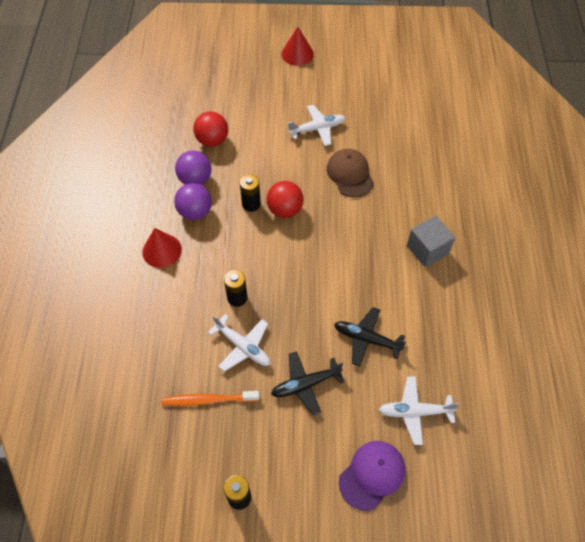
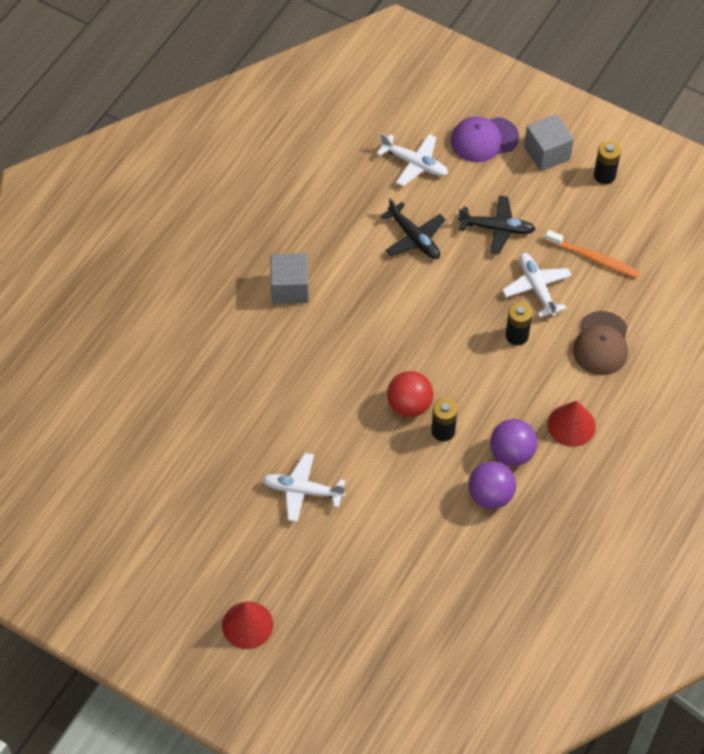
camera: 150 degrees left, 0 degrees up
red ball [193,111,228,147] -> none
brown cap [327,149,374,198] -> brown cap moved to [573,311,628,375]
none -> grey cube [524,114,574,171]

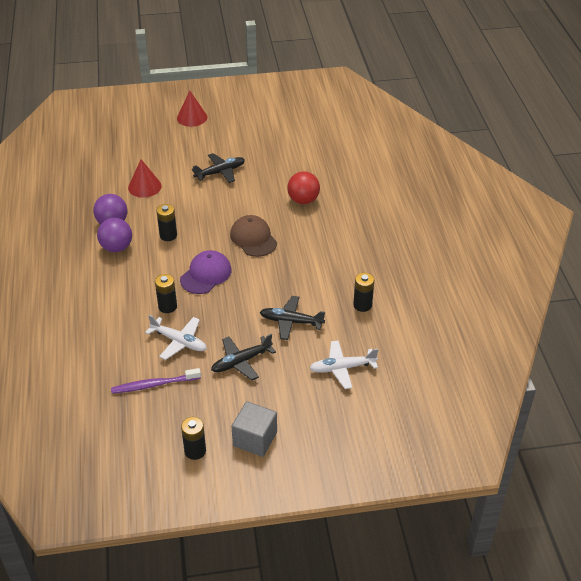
camera: 140 degrees right, 15 degrees down
white plane [262,453,345,522] -> black plane [192,153,245,183]
grey cube [270,253,309,304] -> none
red ball [387,371,434,417] -> red ball moved to [287,171,320,204]
purple cap [451,116,519,162] -> purple cap moved to [180,250,232,294]
orange toothbrush [545,230,640,278] -> purple toothbrush [111,368,201,394]
red cone [547,401,596,447] -> red cone moved to [128,159,162,198]
brown cap [573,311,628,375] -> brown cap moved to [230,215,277,257]
none -> black battery [353,273,374,312]

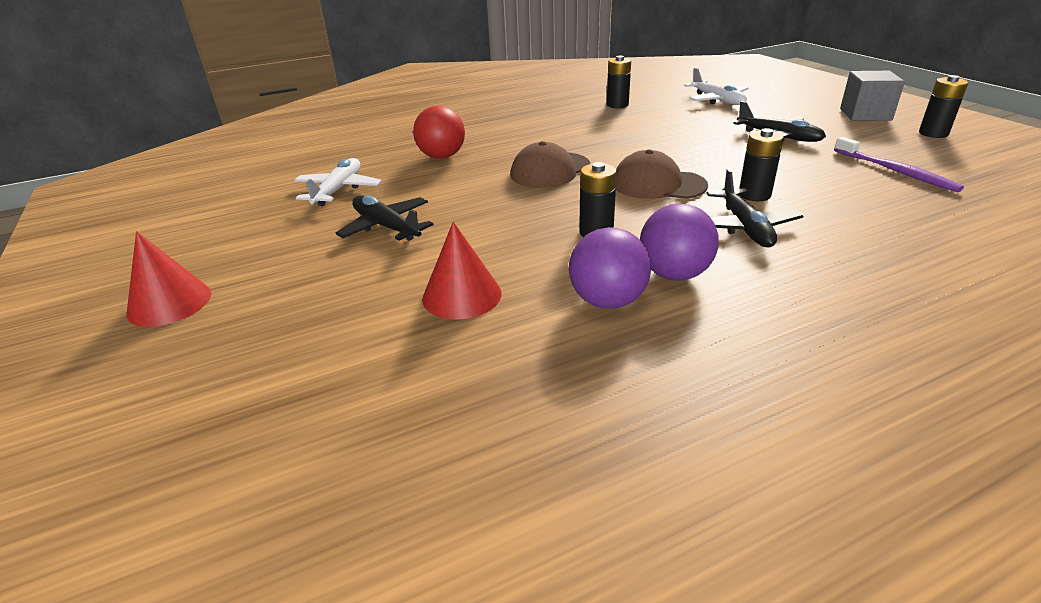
camera: 105 degrees left, 10 degrees down
white plane [145,315,207,360] -> white plane moved to [294,158,382,206]
purple cap [180,250,232,294] -> brown cap [616,149,708,199]
black plane [260,296,325,340] -> black plane moved to [706,169,804,247]

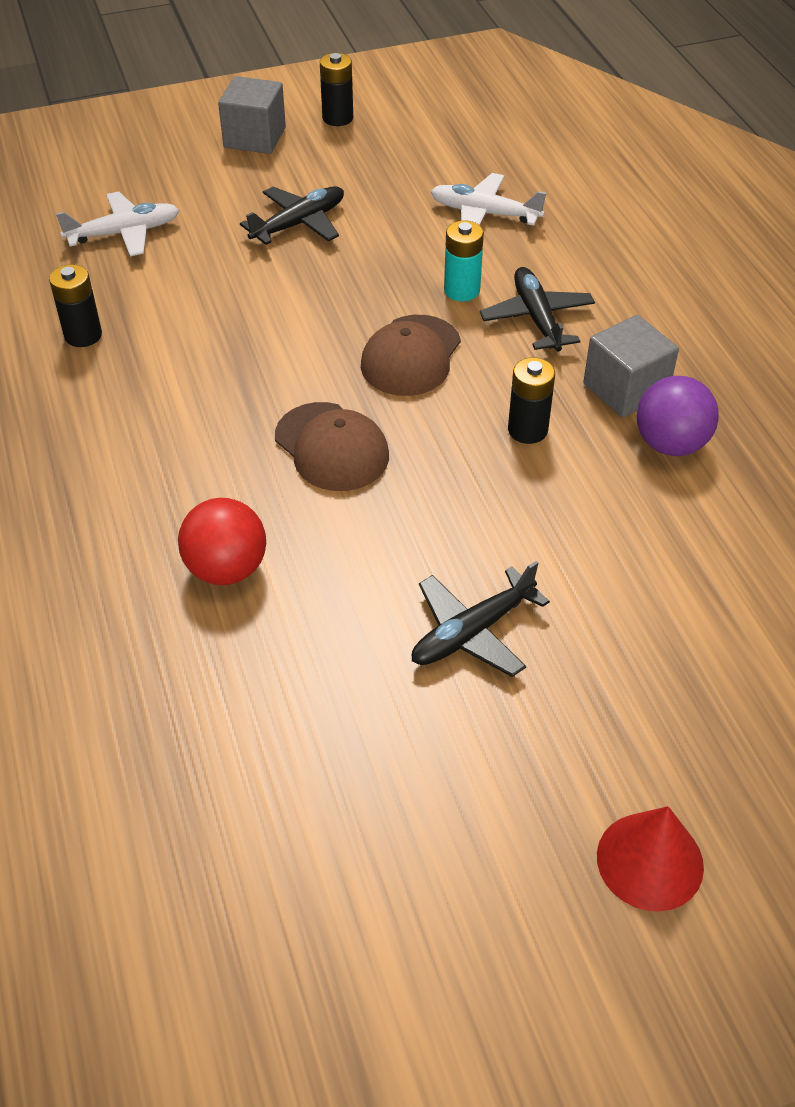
camera: 85 degrees left, 15 degrees up
white plane [294,158,382,206] -> white plane moved to [431,173,546,226]
red cone [422,222,501,320] -> none
purple ball [640,204,719,281] -> grey cube [583,315,679,418]
black plane [706,169,804,247] -> black plane turned 105 degrees counterclockwise [480,267,595,352]
black battery [739,128,784,201] -> turquoise battery [444,220,484,301]
purple toothbrush [834,137,964,192] -> none

